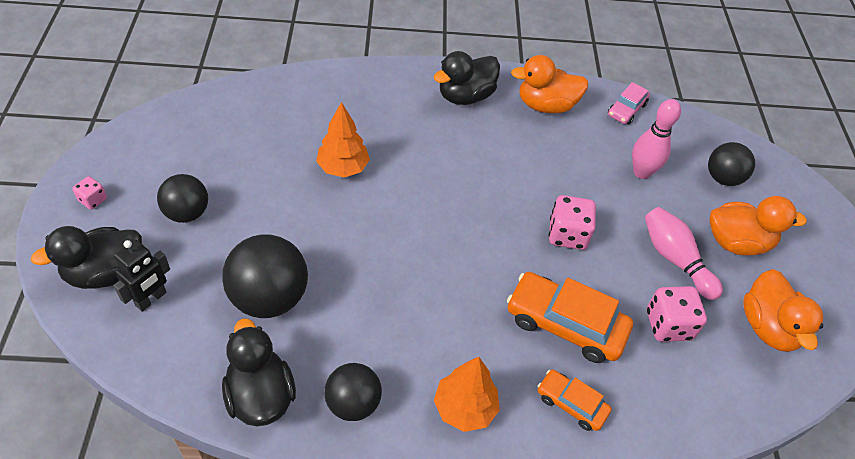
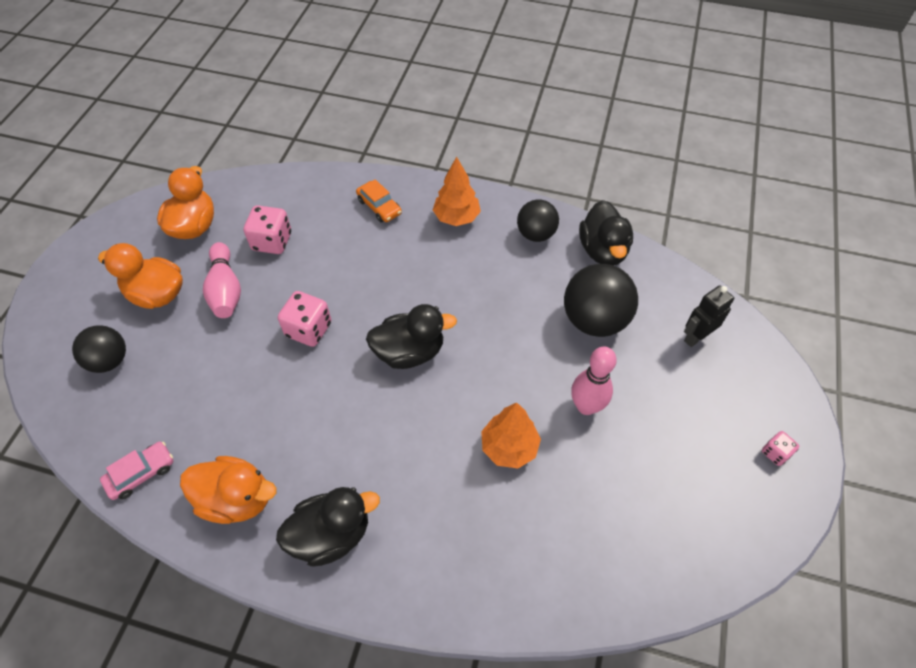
camera: 160 degrees left, 5 degrees up
black duck [31,226,142,289] -> black duck moved to [366,304,457,369]
black ball [157,174,208,223] -> none
orange car [507,272,633,363] -> none
pink bowling pin [632,99,681,179] -> pink bowling pin moved to [571,347,617,415]

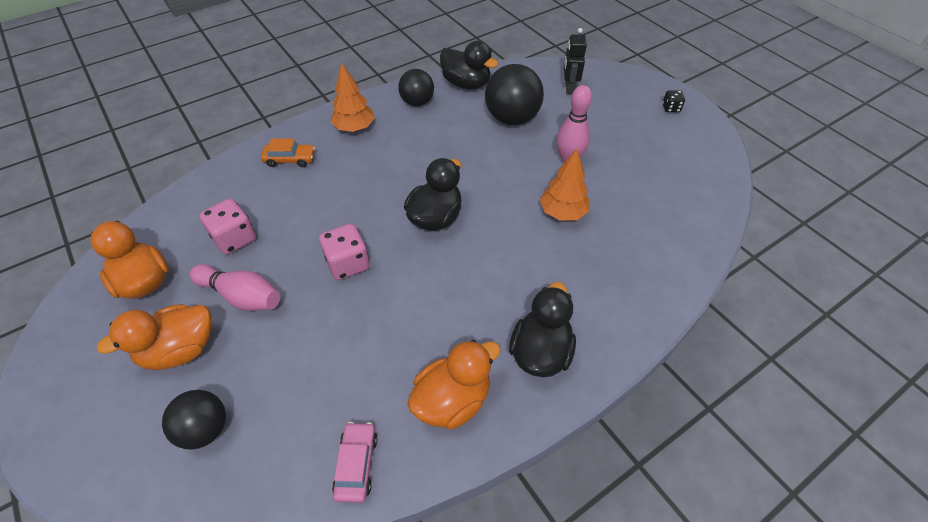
camera: 50 degrees left, 5 degrees down
pink dice [762,431,799,466] -> black dice [663,90,685,112]

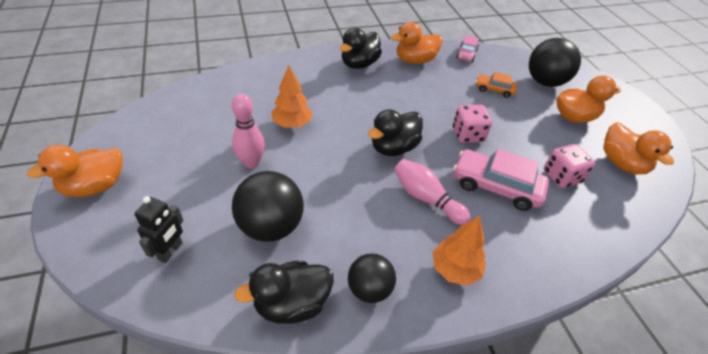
camera: 165 degrees left, 5 degrees down
black ball [162,390,226,450] -> black ball [529,38,581,87], size x1.57
pink bowling pin [190,264,280,311] -> pink bowling pin moved to [394,159,470,225]
orange car [261,139,315,167] -> orange car moved to [476,72,517,98]
black duck [440,41,499,89] -> black duck turned 75 degrees counterclockwise [234,261,334,324]
black dice [663,90,685,112] -> orange duck [27,145,123,197]
none -> pink car [453,149,549,211]

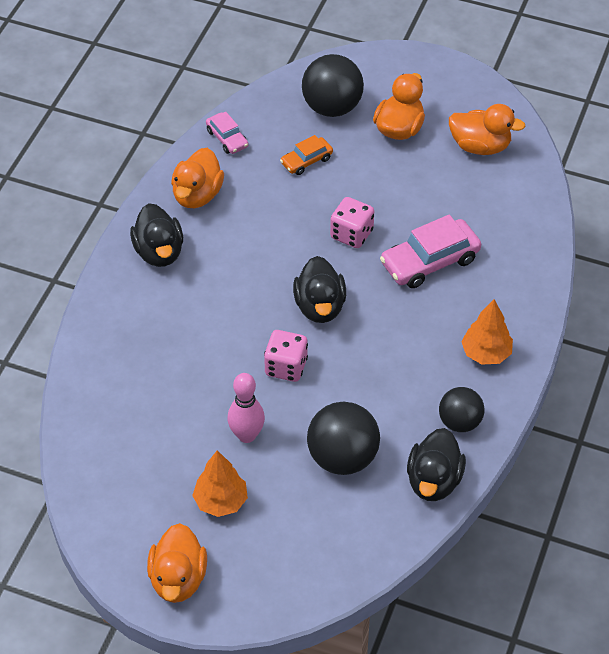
camera: 50 degrees left, 5 degrees up
black robot [134,196,183,263] -> none
orange tree [271,66,313,128] -> orange tree moved to [192,450,248,517]
pink bowling pin [394,159,470,225] -> none
pink dice [544,144,595,188] -> pink dice moved to [264,330,308,382]

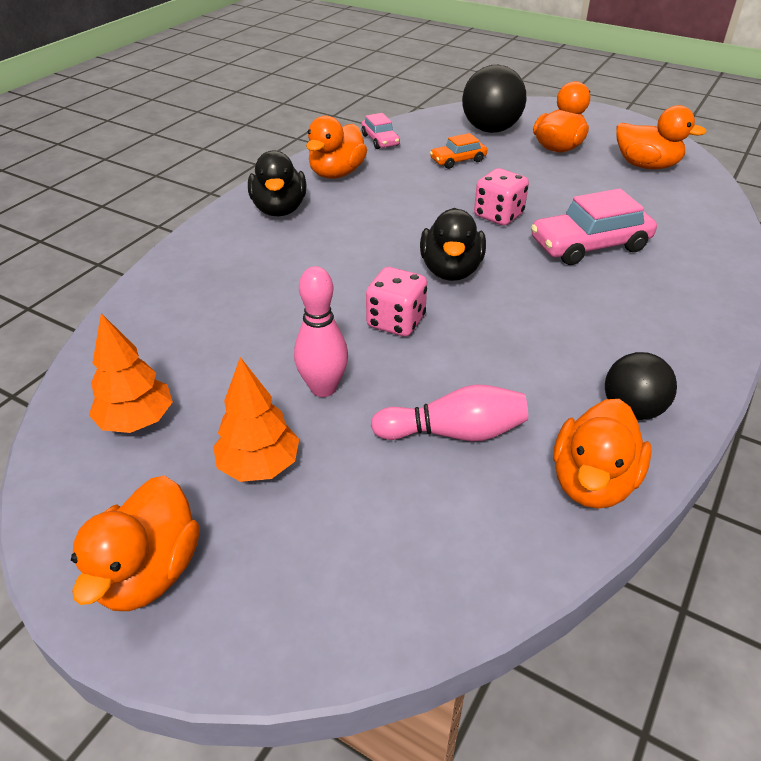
camera: 10 degrees right, 10 degrees down
black ball [307,401,380,475] -> pink bowling pin [371,384,528,441]
black duck [407,428,466,501] -> orange duck [554,399,652,509]
orange tree [461,299,513,365] -> orange tree moved to [89,313,173,433]

